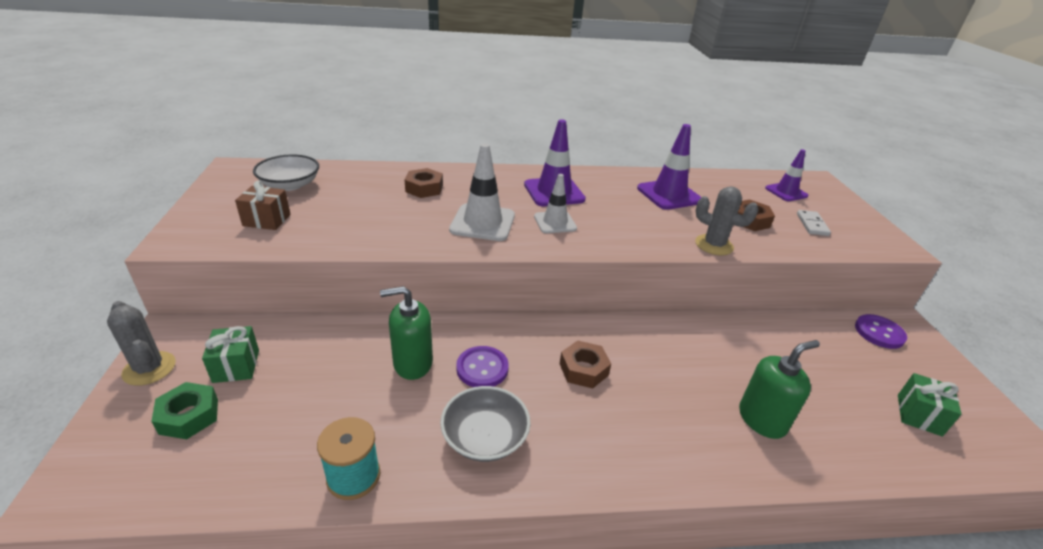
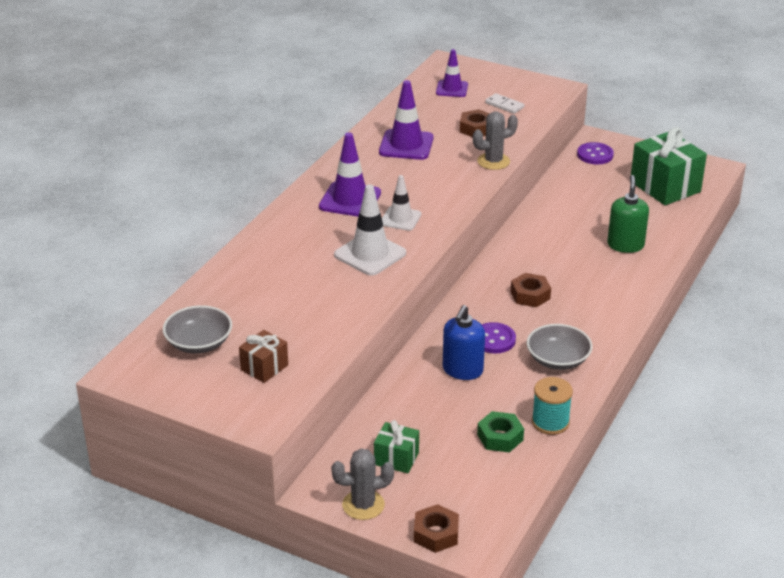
camera: 55 degrees left, 0 degrees up
green nut [151,382,218,439] -> green nut moved to [477,411,524,453]
white bowl [253,154,319,191] -> grey bowl [163,305,232,354]
green soap dispenser [380,286,433,380] -> blue soap dispenser [443,305,485,380]
brown nut [405,168,443,198] -> brown nut moved to [414,504,459,553]
green gift [898,373,962,436] -> green gift [631,127,707,205], size x1.90

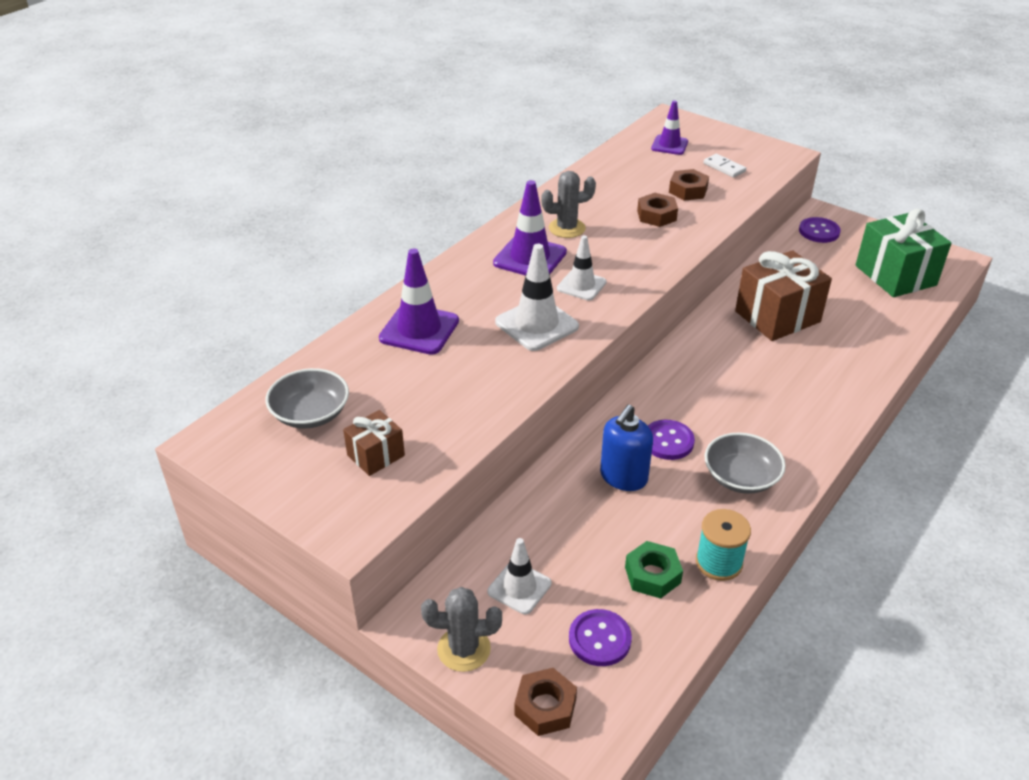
camera: 10 degrees right, 5 degrees up
green gift [374,420,419,473] -> white traffic cone [488,538,552,614]
purple traffic cone [379,80,434,160] -> purple traffic cone moved to [379,249,459,355]
grey cactus [473,111,518,170] -> grey cactus moved to [541,171,596,238]
brown nut [511,273,551,307] -> brown nut moved to [637,193,678,227]
green soap dispenser [607,175,649,253] -> none
none -> purple button [569,609,632,666]
none -> brown gift [735,250,832,341]

